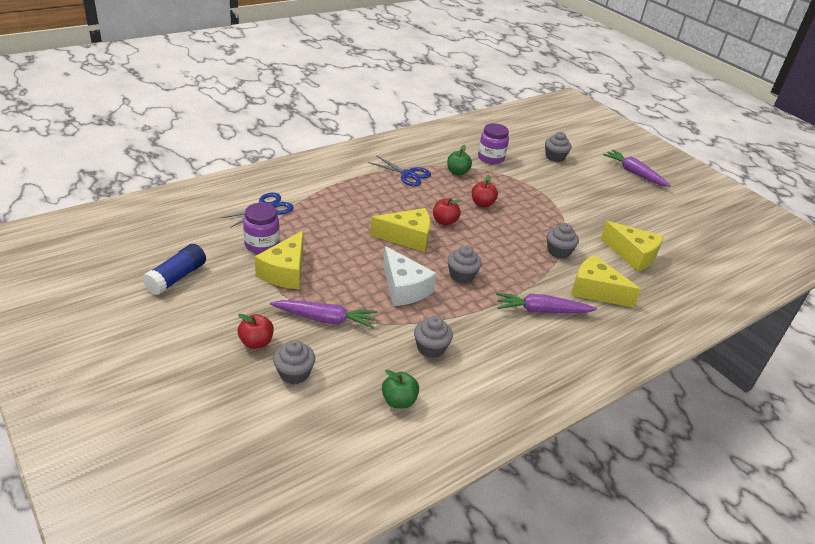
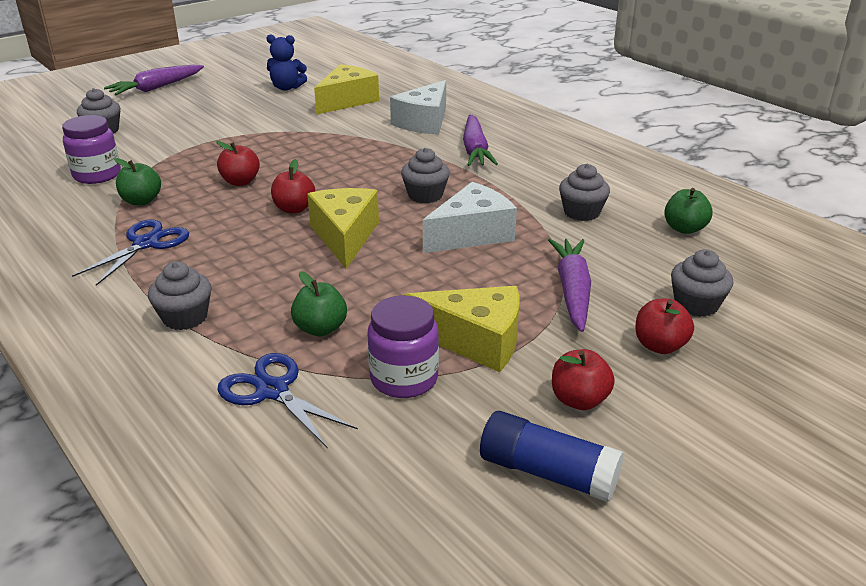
camera: 90 degrees left, 5 degrees down
grey cupcake [547,223,579,259] -> grey cupcake moved to [148,261,211,330]
yellow cheese [571,255,641,308] -> white cheese [390,80,446,135]
none -> blue teddy bear [266,34,307,91]
none -> green apple [291,271,347,336]
none -> red apple [552,349,615,410]

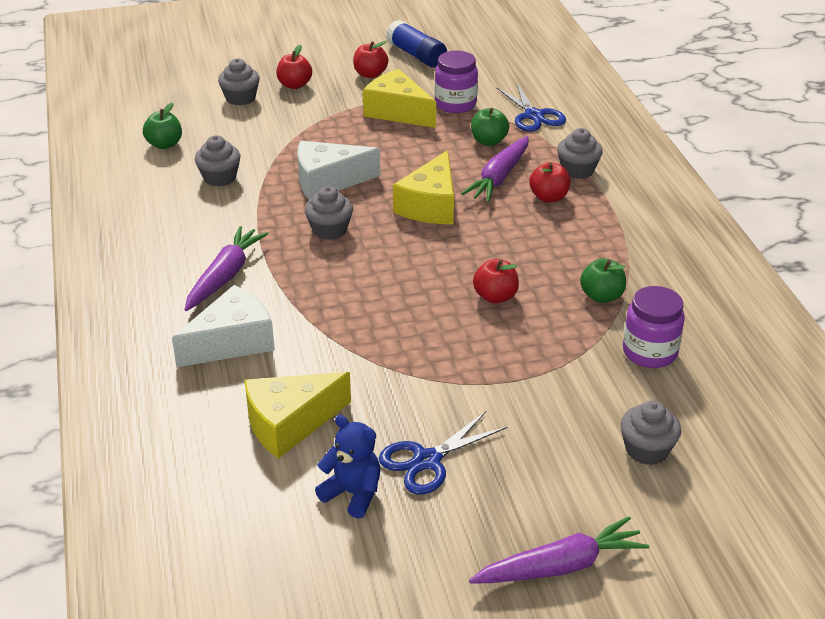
camera: 155 degrees left, 5 degrees up
blue scissors [72,220,189,286] -> blue scissors moved to [379,411,508,495]
red apple [271,159,315,213] -> red apple moved to [529,162,571,202]
purple carrot [548,239,591,332] -> purple carrot moved to [461,136,529,202]

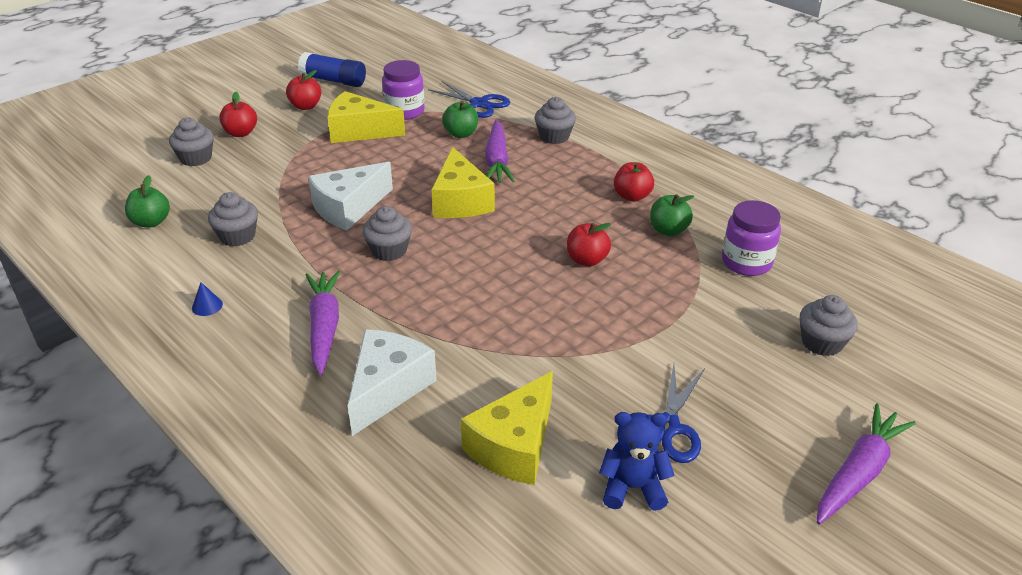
camera: 30 degrees left, 0 degrees up
red apple [529,162,571,202] -> red apple moved to [614,162,654,202]
none -> blue cone [192,282,223,316]

